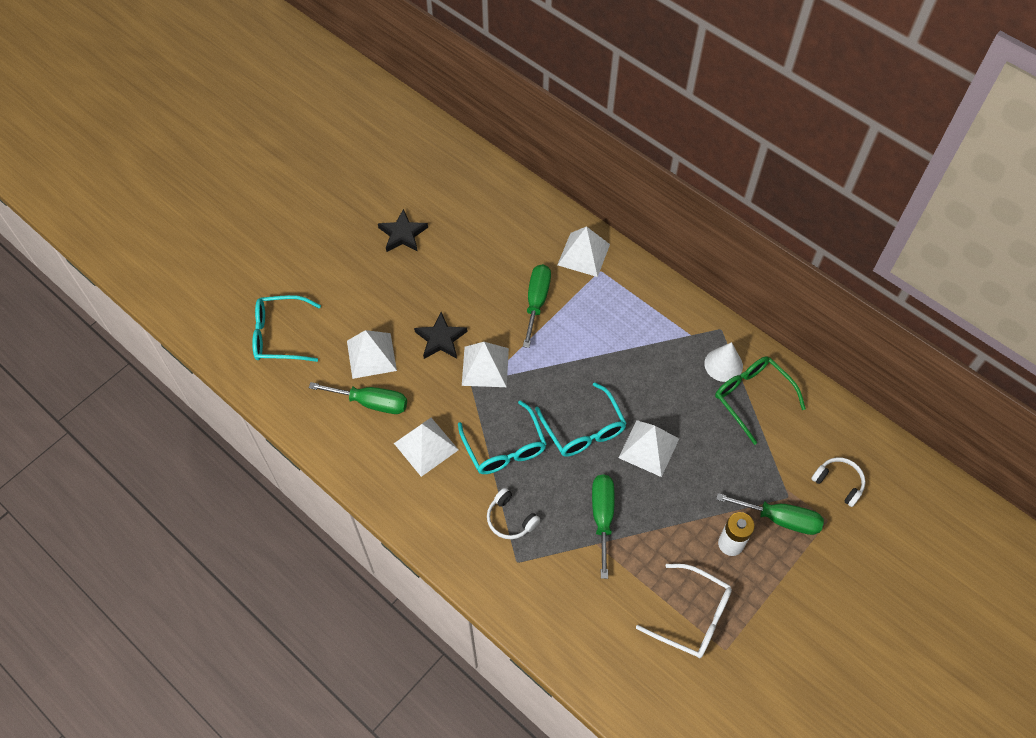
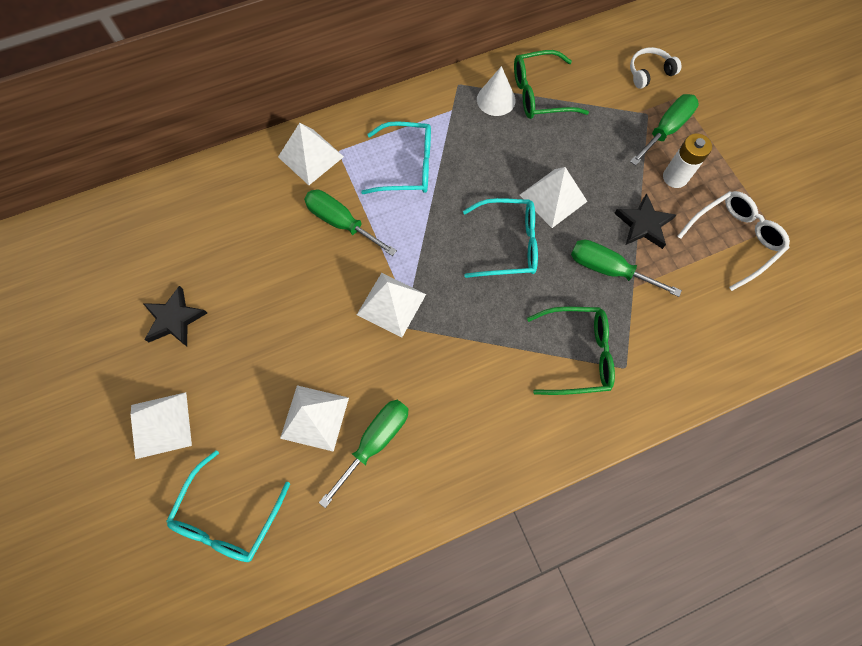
camera: 65 degrees left, 10 degrees up
white pyramid [394,418,459,477] -> white pyramid moved to [131,392,192,459]
black star [414,312,468,359] -> black star moved to [614,193,676,249]
turquoise glasses [458,400,547,474] -> turquoise glasses moved to [361,121,431,194]
white headphones [487,488,540,539] -> green glasses [527,307,615,395]

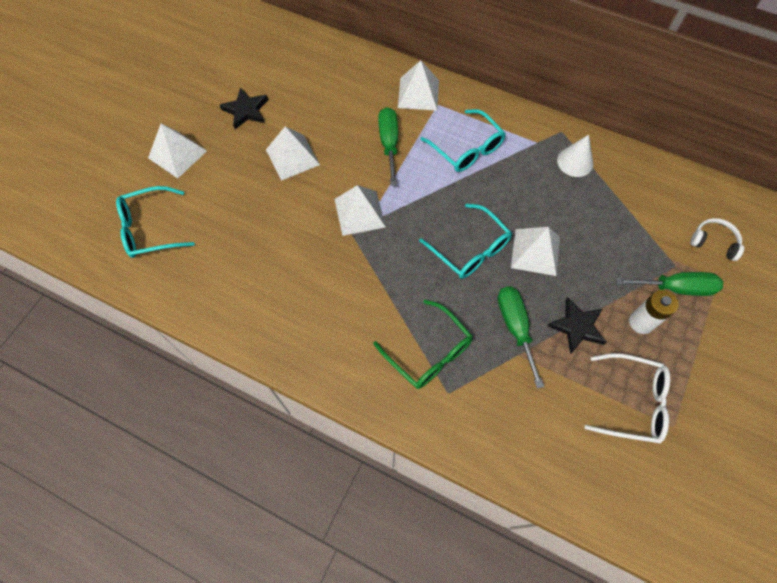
camera: 50 degrees right, 5 degrees down
white pyramid [280,385,349,452] -> white pyramid moved to [266,126,320,181]
green screwdriver [319,400,409,508] -> none
green glasses [514,50,589,119] -> none

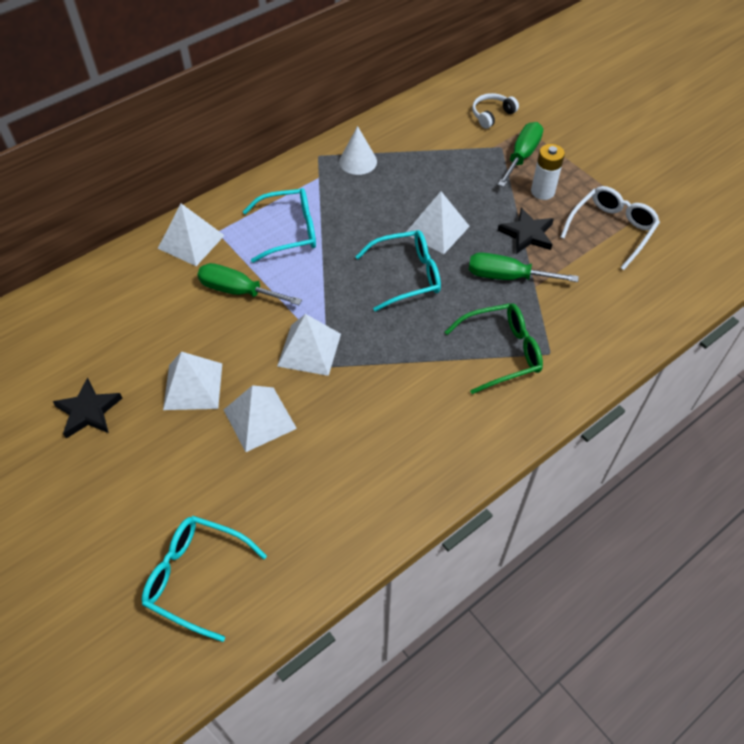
camera: 65 degrees left, 10 degrees down
turquoise glasses [116,186,195,258] -> turquoise glasses turned 105 degrees clockwise [142,516,267,642]
white pyramid [148,124,207,178] -> white pyramid moved to [224,385,297,452]

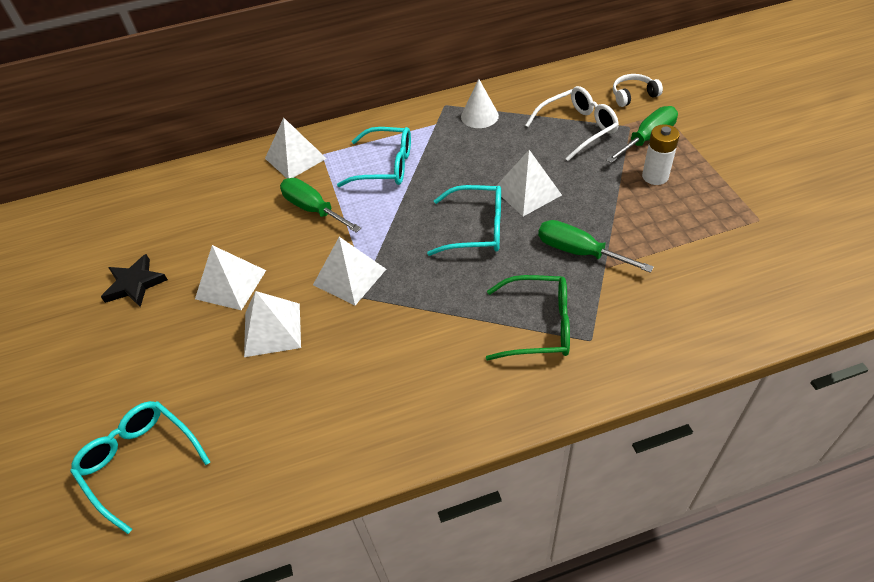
camera: 25 degrees right, 5 degrees down
black star [498,207,554,254] -> none
white glasses [561,186,660,270] -> white glasses moved to [525,86,619,161]

